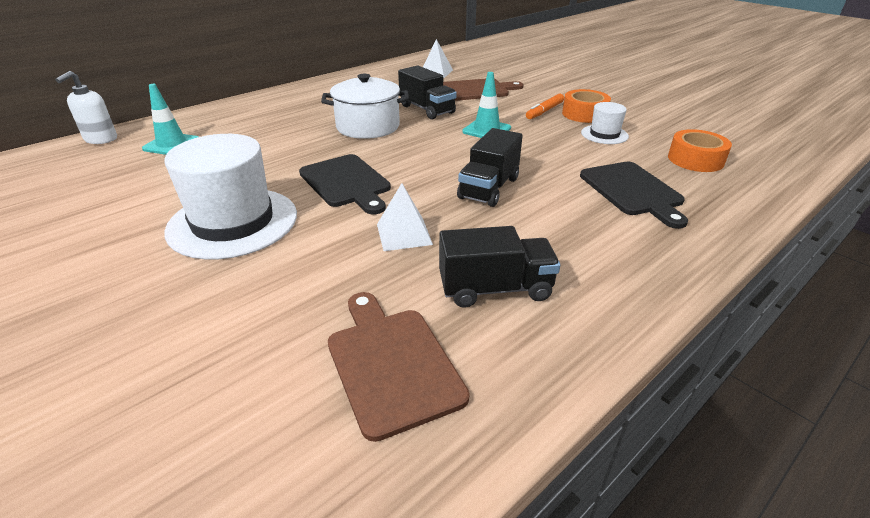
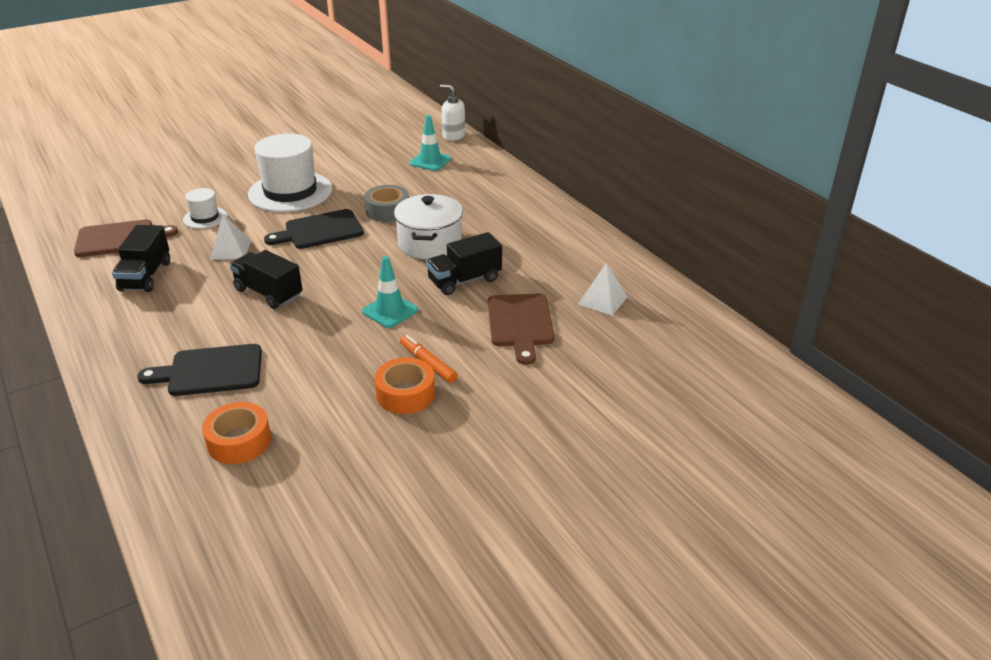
camera: 100 degrees right, 0 degrees up
white hat [581,102,629,144] -> white hat moved to [183,188,227,229]
none -> grey tape [364,185,409,222]

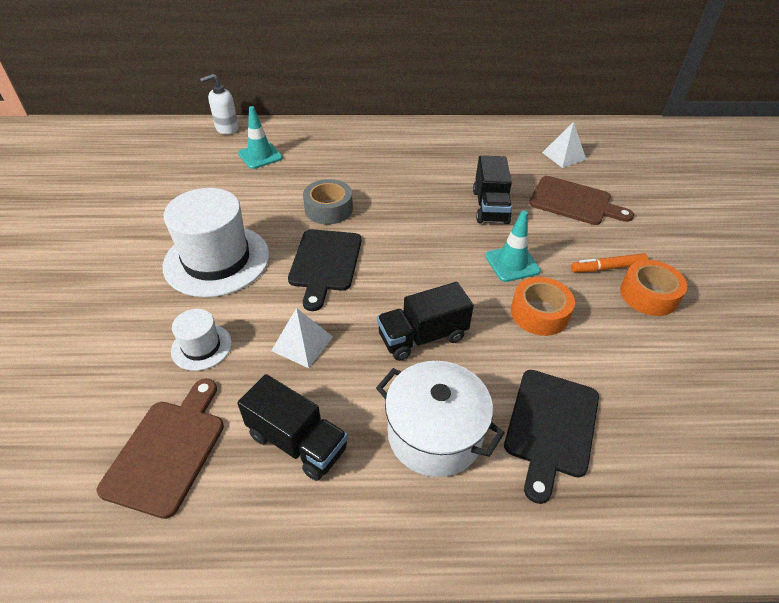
camera: 60 degrees left, 10 degrees up
orange tape [202,402,271,464] -> orange tape moved to [511,277,575,336]
white pot [394,194,463,259] -> white pot moved to [376,361,505,477]

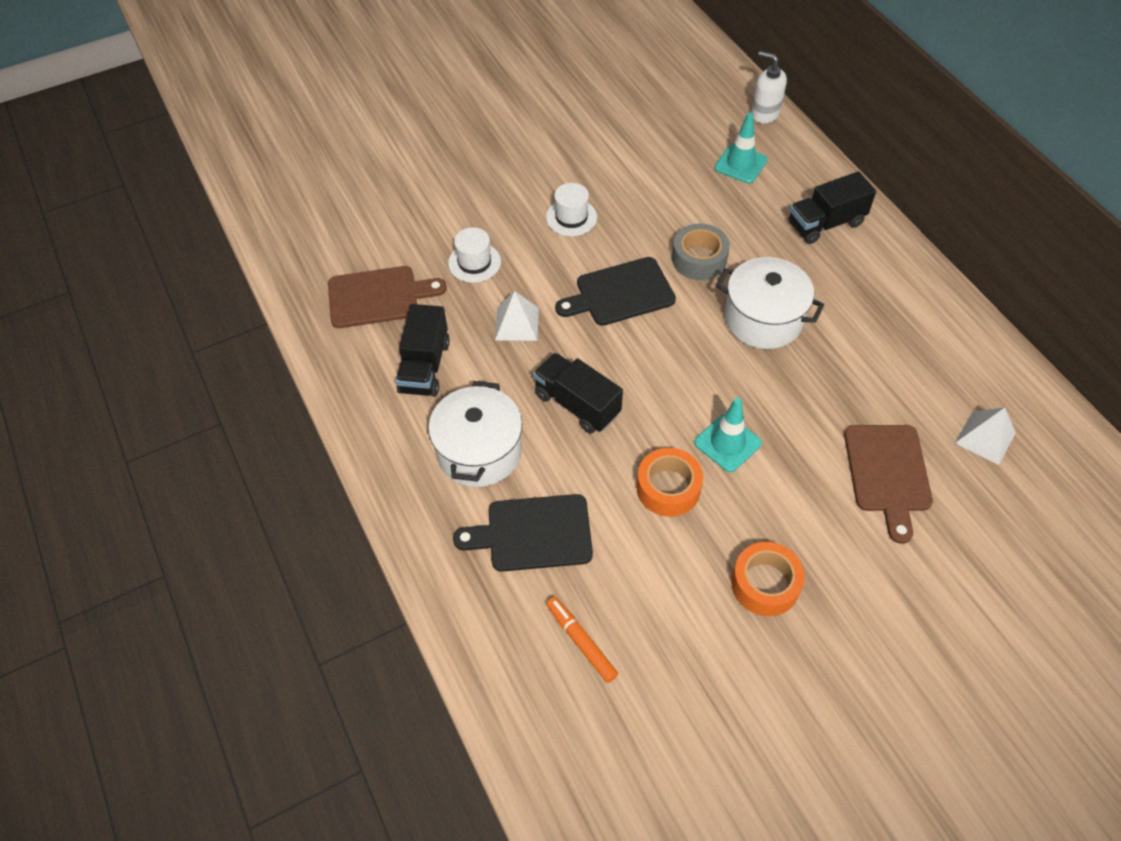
camera: 65 degrees right, 10 degrees up
white hat [163,188,269,297] -> white hat [546,183,597,236], size x0.49
black truck [473,156,512,224] -> black truck moved to [788,171,876,244]
orange marker [571,253,648,273] -> orange marker moved to [546,597,618,683]
none -> white pot [716,257,824,349]

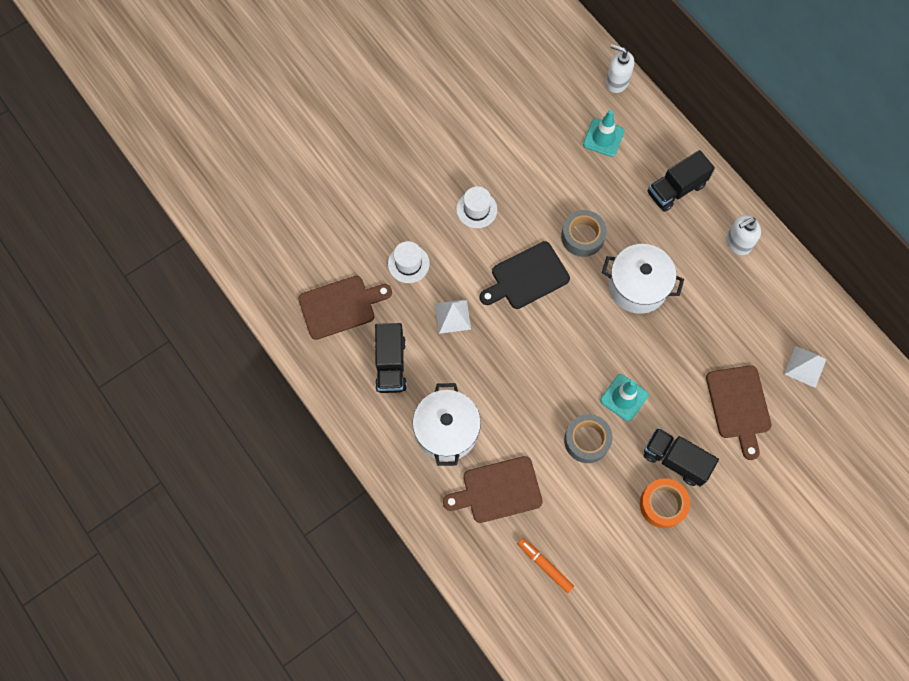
camera: 10 degrees left, 15 degrees up
black cutting board [453,494,593,572] -> brown cutting board [443,456,543,523]
black truck [533,353,623,434] -> black truck moved to [644,428,719,486]
orange tape [637,448,703,517] -> grey tape [564,414,613,463]
none -> white soap dispenser [726,215,761,255]

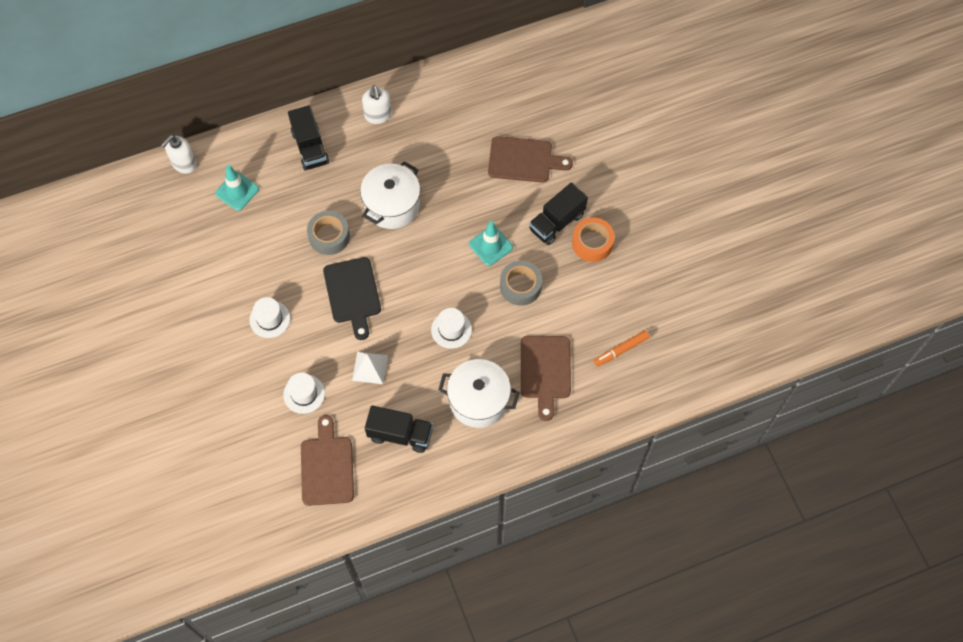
camera: 75 degrees left, 5 degrees down
white pyramid [785,346,826,388] -> none
none -> white hat [431,308,472,349]

